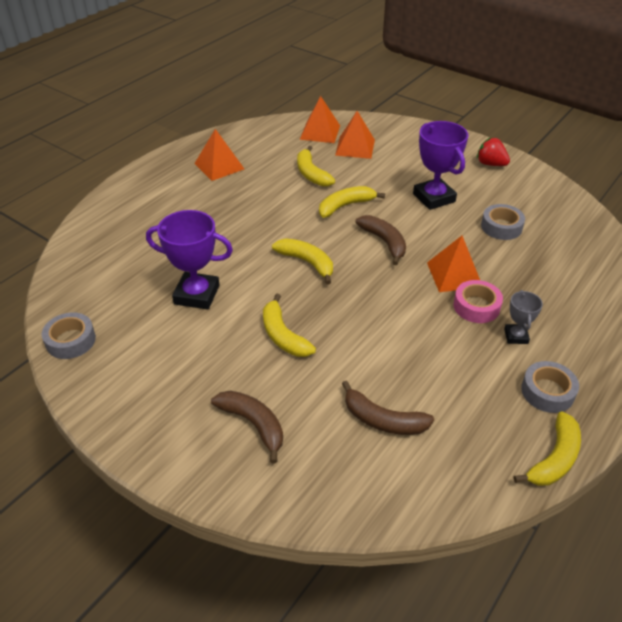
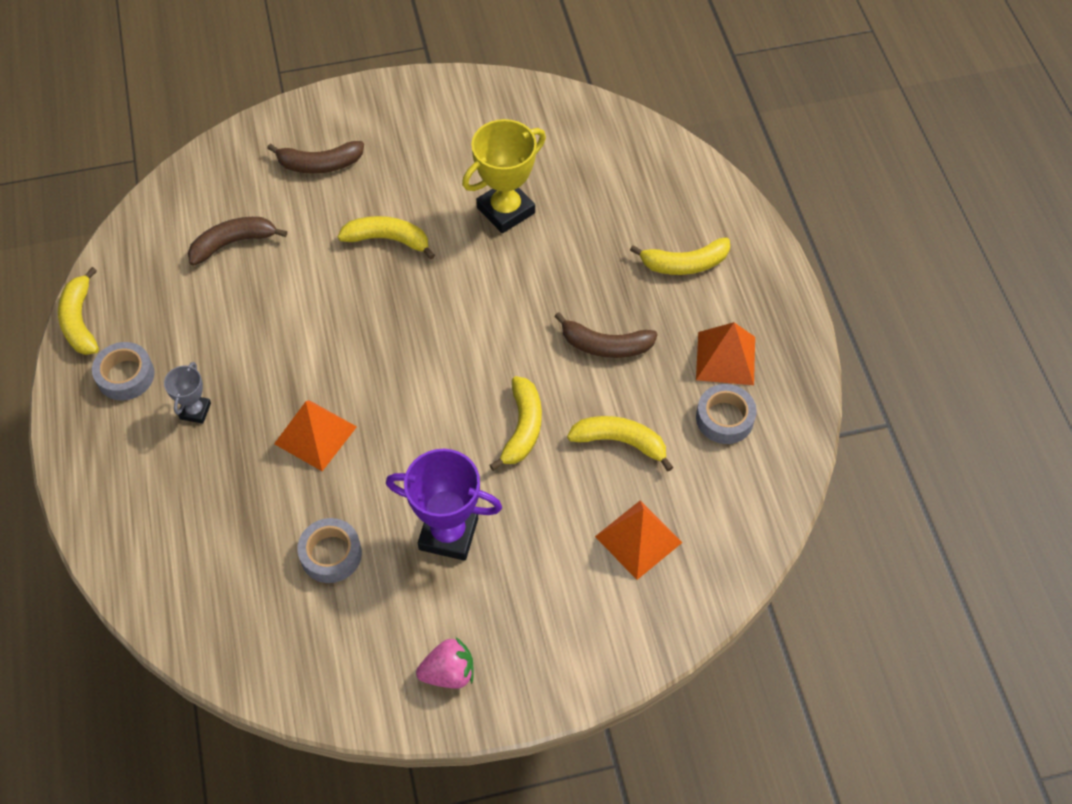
camera: 130 degrees right, 15 degrees up
grey tape [42,312,96,359] -> grey tape moved to [696,384,757,444]
purple trophy [146,210,233,309] -> yellow trophy [462,119,546,233]
yellow banana [272,238,333,284] -> yellow banana moved to [630,237,730,275]
orange pyramid [300,96,340,143] -> none
brown banana [355,215,406,265] -> brown banana moved to [554,312,658,358]
pink tape [453,280,503,323] -> none
red strawberry [477,137,510,166] -> pink strawberry [416,637,474,689]
grey trophy [504,290,543,344] -> grey trophy turned 60 degrees clockwise [164,362,211,424]

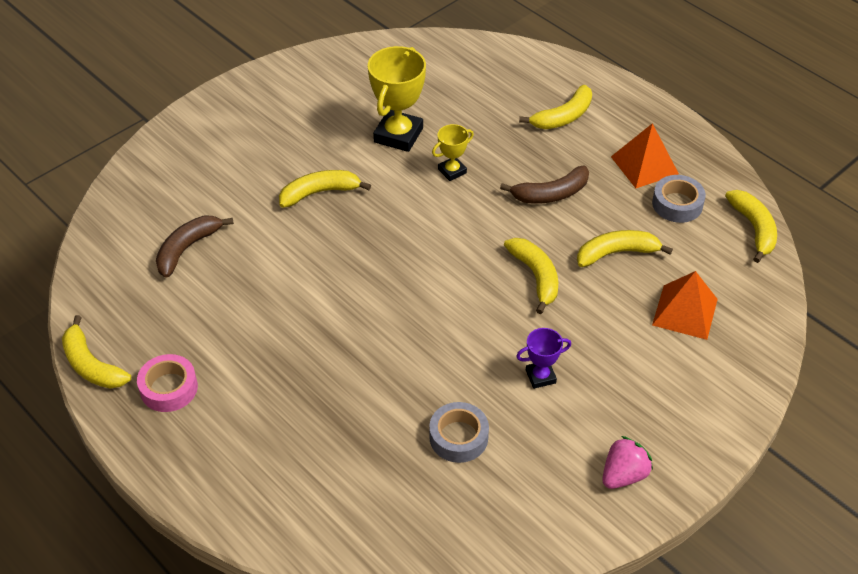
camera: 30 degrees left, 10 degrees down
grey tape [92,342,155,400] -> pink tape [137,354,198,412]
grey trophy [164,362,211,424] -> none
brown banana [267,141,364,174] -> none
orange pyramid [274,400,357,471] -> none
purple trophy [386,449,502,561] -> purple trophy [516,328,571,389], size x0.53
none -> yellow trophy [432,124,474,181]
none -> yellow banana [725,190,777,263]

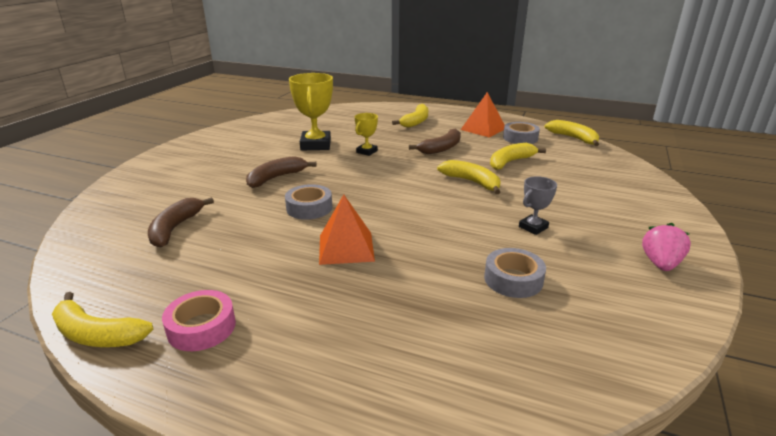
camera: 25 degrees left, 20 degrees down
yellow banana [279,170,371,208] -> brown banana [246,156,316,188]
purple trophy [516,328,571,389] -> grey trophy [519,176,557,235]
orange pyramid [652,271,718,340] -> orange pyramid moved to [319,195,375,265]
none -> grey tape [285,184,332,220]

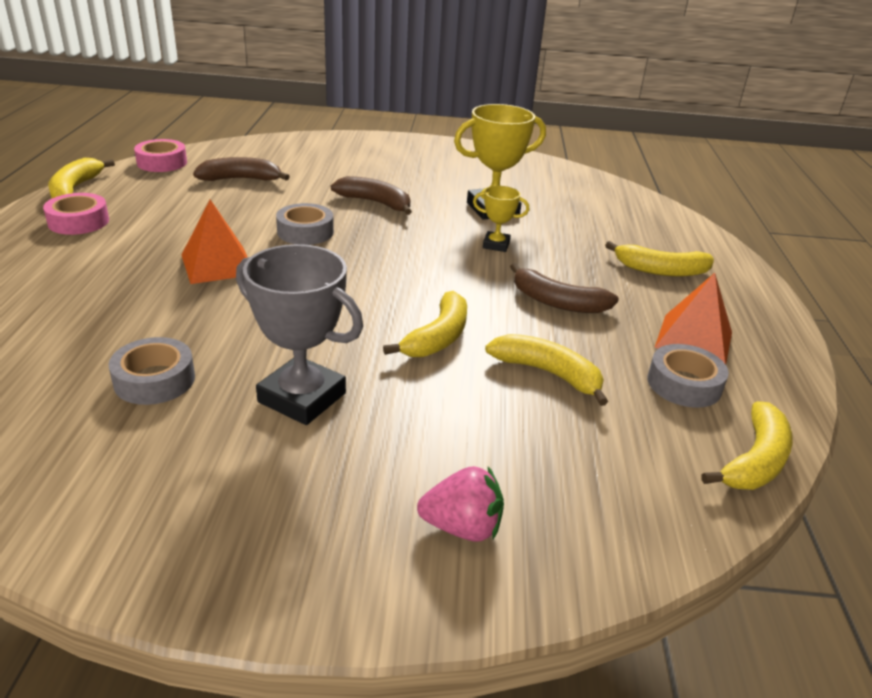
camera: 70 degrees right, 5 degrees up
grey trophy [519,176,557,235] -> grey trophy [236,244,363,425], size x1.88
pink strawberry [642,223,691,271] -> pink strawberry moved to [417,466,504,542]
none -> pink tape [134,139,187,172]

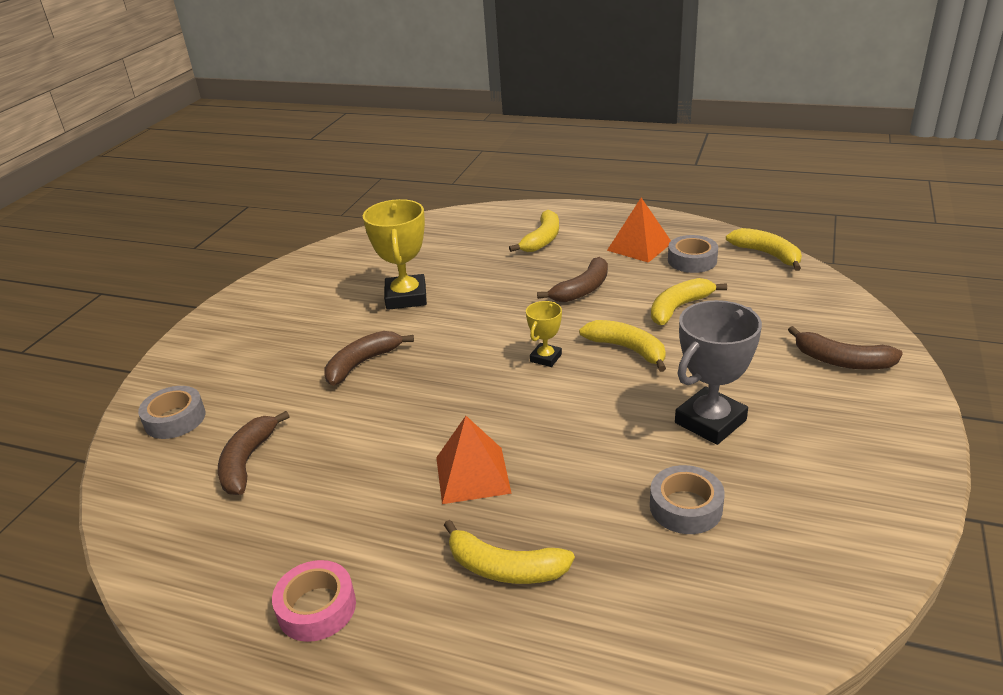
camera: 70 degrees left, 0 degrees up
yellow banana [48,158,115,198] -> yellow banana moved to [444,520,575,584]
pink tape [134,139,187,172] -> none
grey tape [276,203,334,245] -> grey tape moved to [138,386,205,439]
pink strawberry [417,466,504,542] -> brown banana [788,326,903,370]
yellow trophy [473,186,529,252] -> yellow trophy moved to [526,301,562,367]

